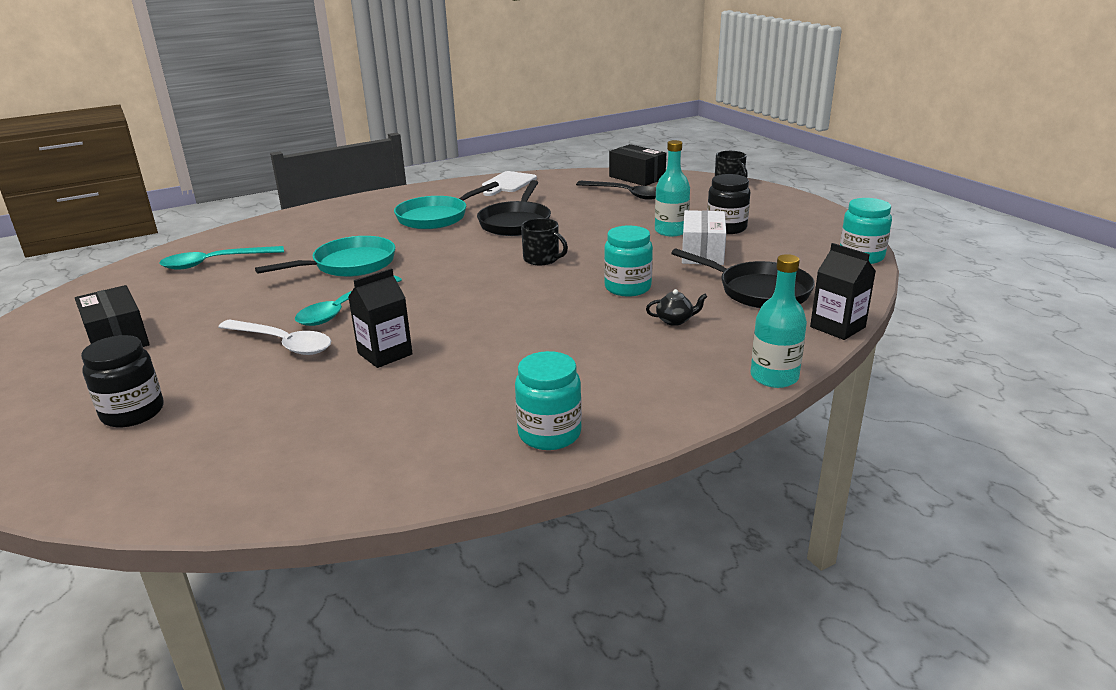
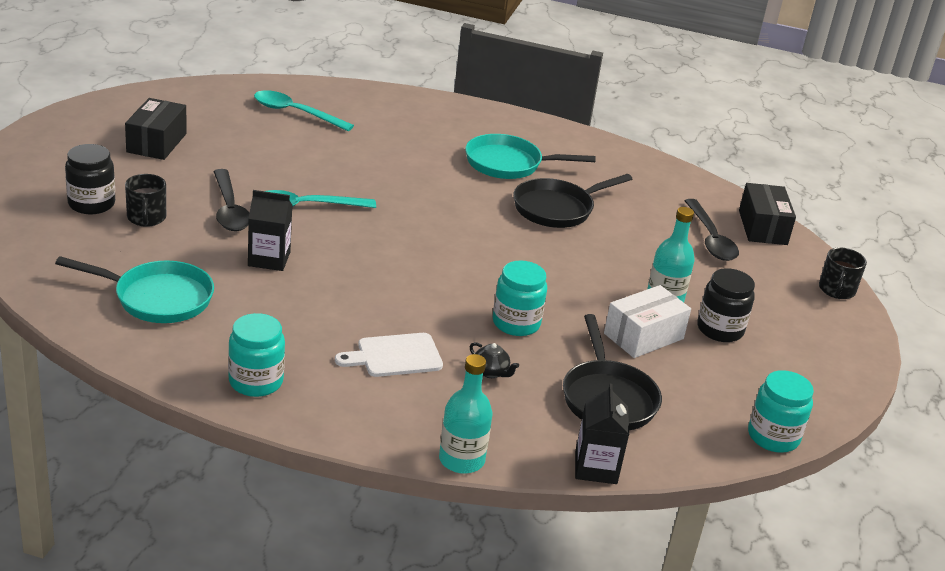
camera: 40 degrees right, 5 degrees up
white spoon [218,319,331,355] -> black spoon [213,169,249,231]
turquoise pan [255,236,395,277] -> turquoise pan moved to [55,256,214,323]
white cutting board [482,171,537,196] -> white cutting board moved to [335,333,443,377]
black mug [521,218,568,265] -> black mug moved to [125,174,166,227]

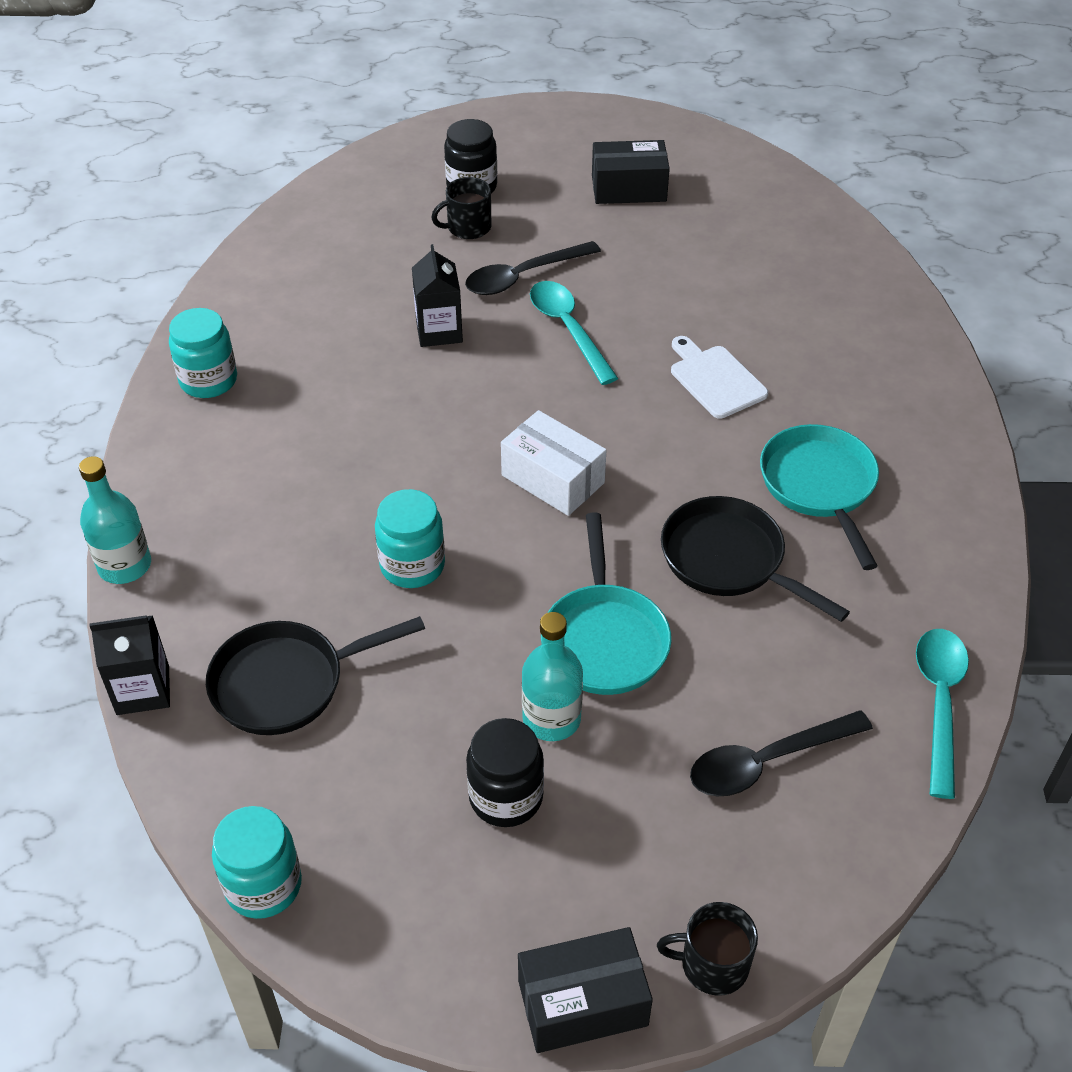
camera: 80 degrees right, 15 degrees up
turquoise pan [55,256,214,323] -> turquoise pan moved to [541,512,671,695]
turquoise spoon [254,90,354,131] -> turquoise spoon moved to [916,629,969,799]
white cutting board [335,333,443,377] -> white cutting board moved to [671,336,768,419]
black teapot [470,342,519,378] -> none
white box [604,285,691,358] -> white box moved to [501,410,606,516]
black box [739,183,796,245] -> black box moved to [518,927,653,1053]

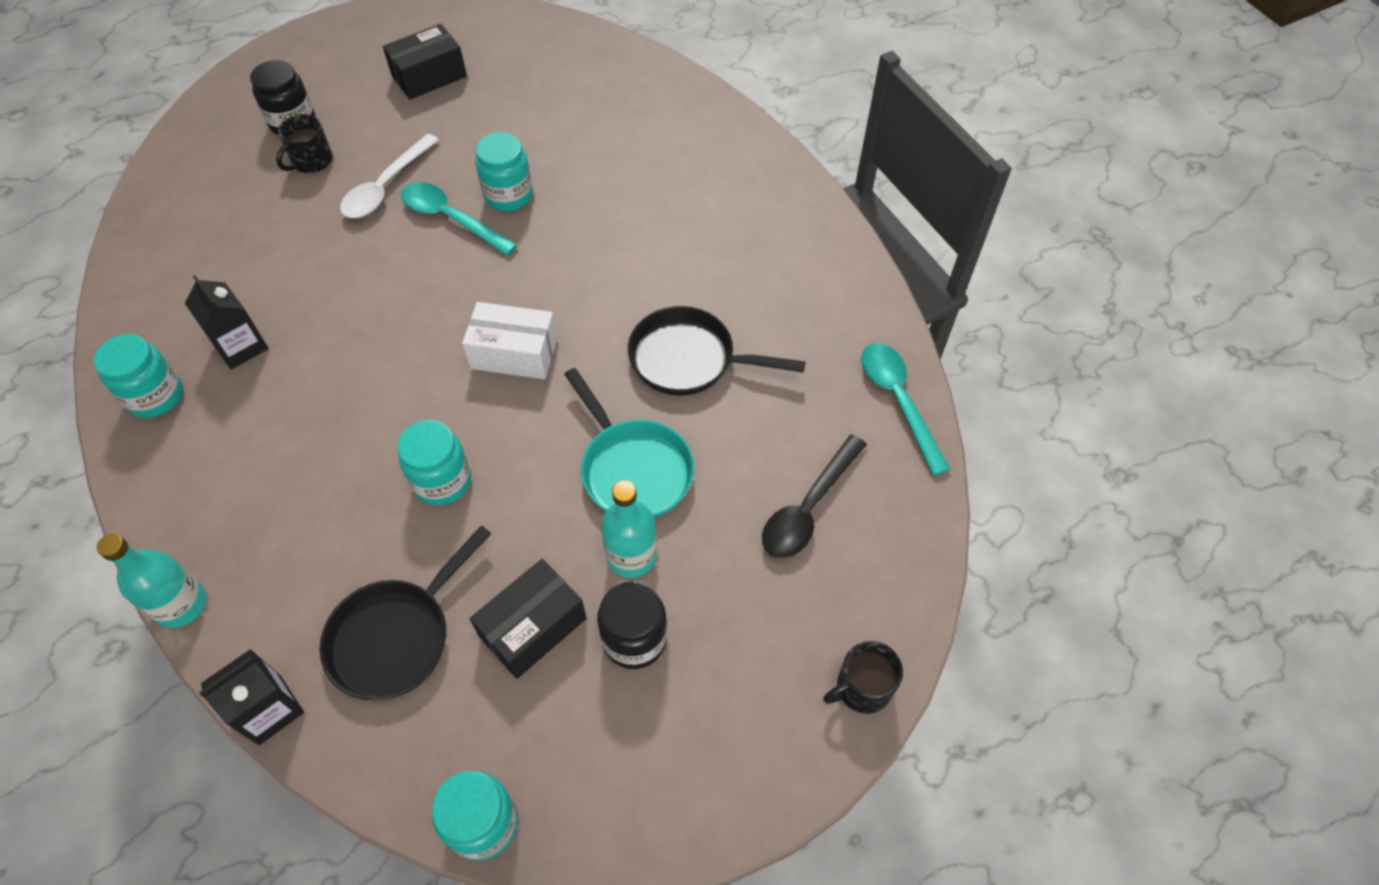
camera: 30 degrees left, 10 degrees up
black carton [412,244,463,347] -> black carton moved to [185,275,269,370]
black spoon [465,241,601,295] -> white spoon [340,134,439,218]
black box [518,927,653,1053] -> black box moved to [470,559,587,679]
white cutting board [671,336,768,419] -> none
turquoise pan [760,424,879,570] -> none
none -> turquoise jar [475,132,533,211]

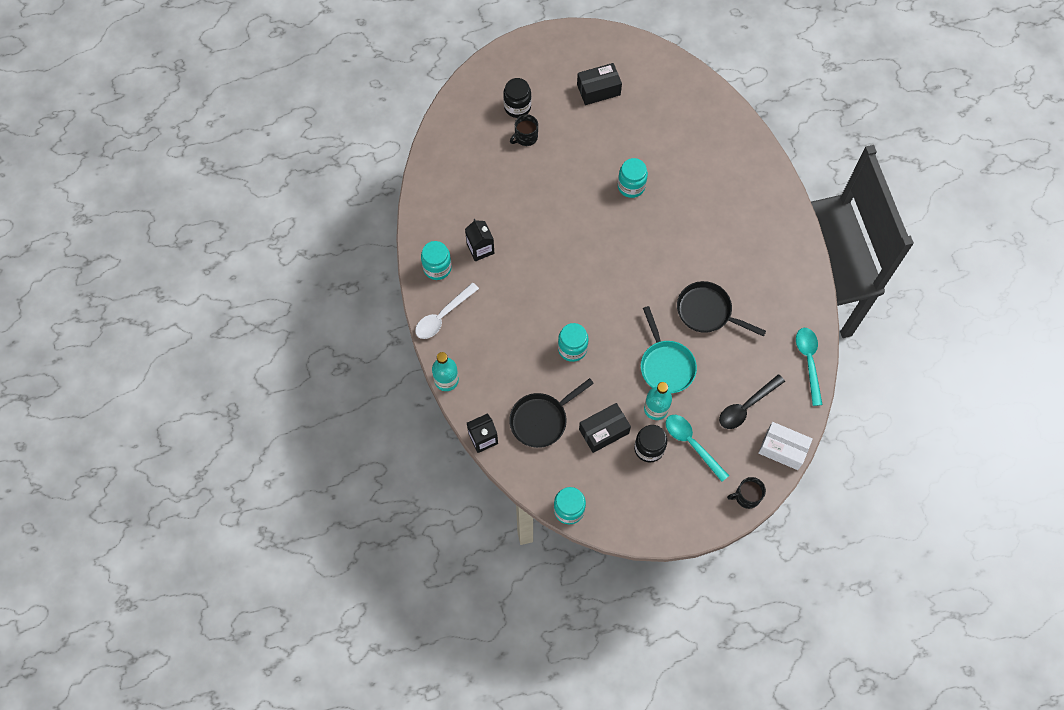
camera: 15 degrees right, 10 degrees up
white spoon [340,134,439,218] -> white spoon moved to [415,282,479,339]
turquoise spoon [401,182,517,256] -> turquoise spoon moved to [666,415,729,482]
white box [462,302,558,379] -> white box moved to [758,422,813,470]

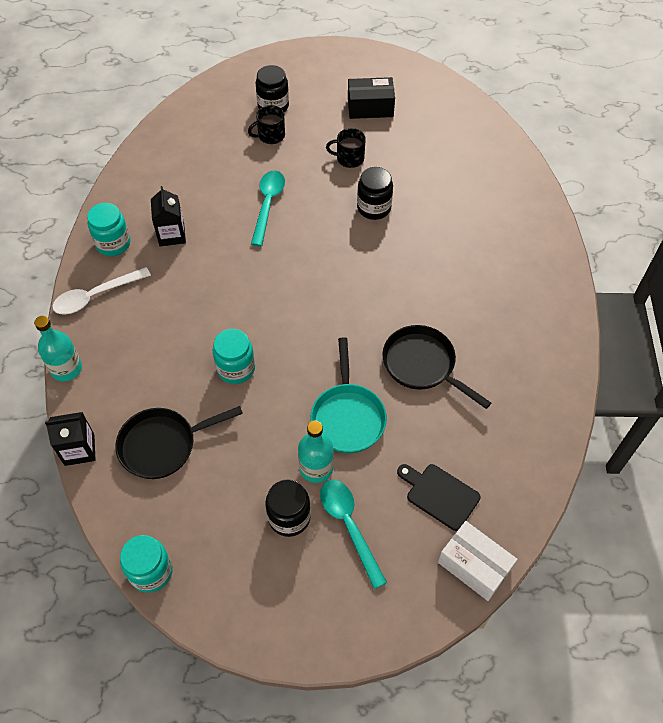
camera: 15 degrees right, 10 degrees down
black box [579,403,631,453] -> none
turquoise jar [618,158,648,198] -> black jar [357,167,393,220]
black spoon [719,374,785,429] -> black cutting board [397,464,481,531]
black mug [727,477,766,509] -> black mug moved to [326,128,366,168]
turquoise spoon [796,328,823,406] -> turquoise spoon moved to [251,171,285,246]

